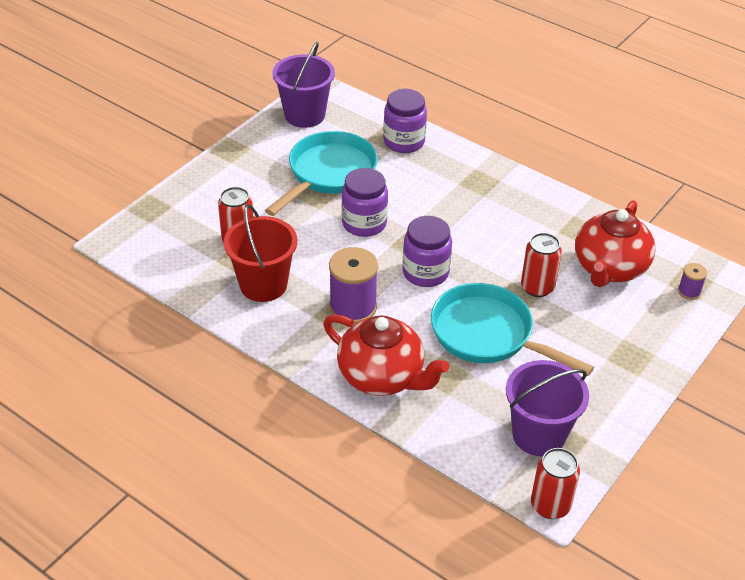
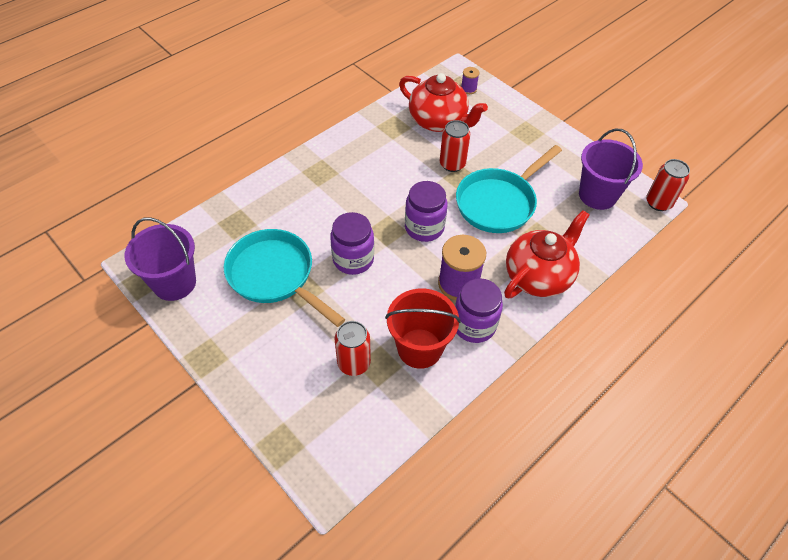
camera: 80 degrees left, 10 degrees up
purple jar [383,89,427,153] -> purple jar moved to [455,278,503,343]

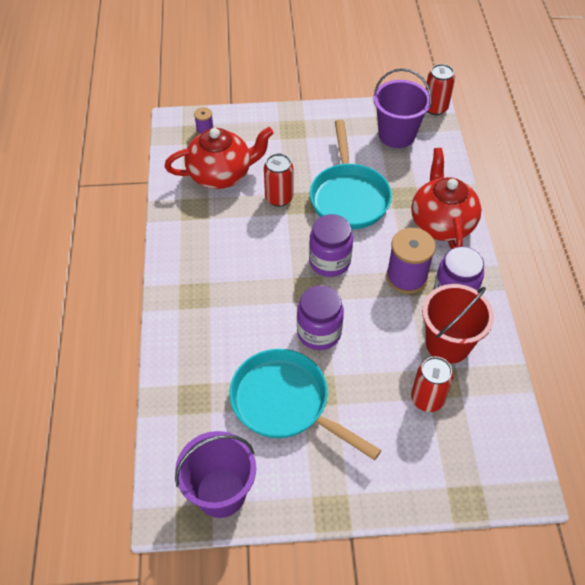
camera: 50 degrees left, 0 degrees up
turquoise pan [224,229,345,327] -> turquoise pan turned 45 degrees clockwise [229,349,381,460]

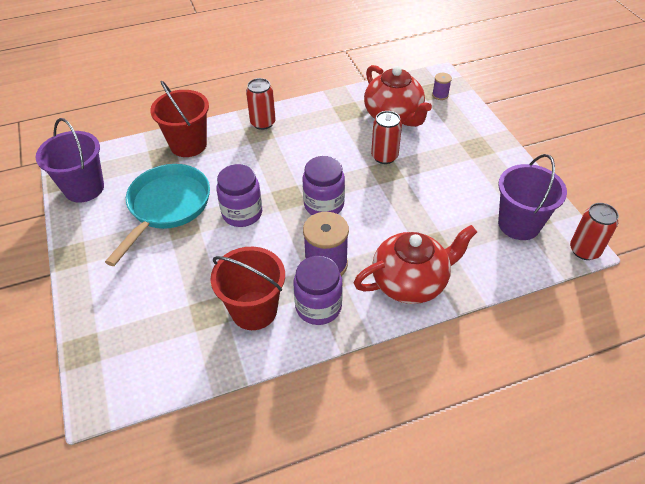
camera: 75 degrees right, 5 degrees down
turquoise pan [310,120,392,229] -> none
red can [411,356,453,412] -> red can moved to [246,78,276,130]
none -> red bucket [150,81,209,157]

